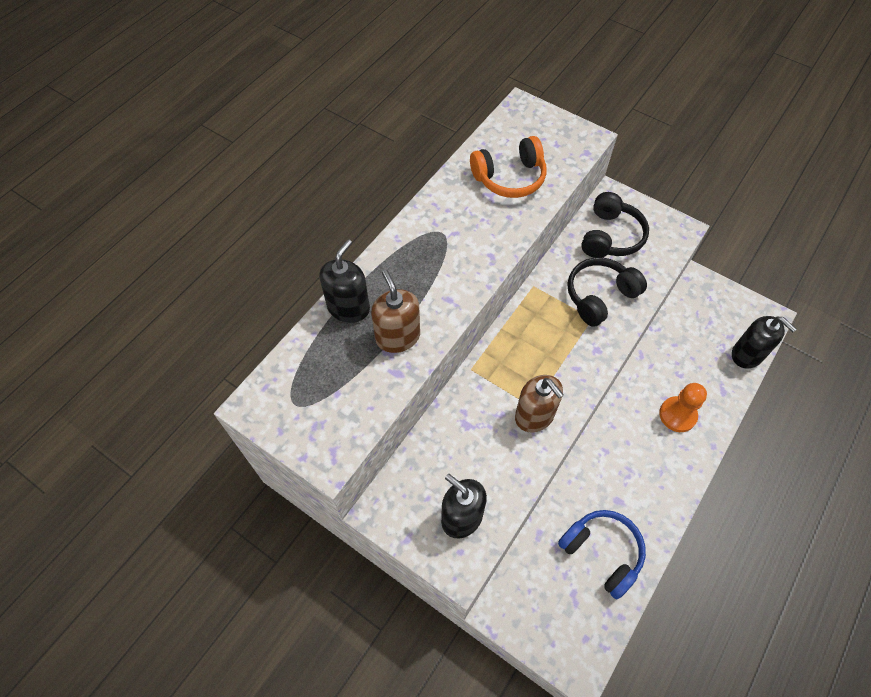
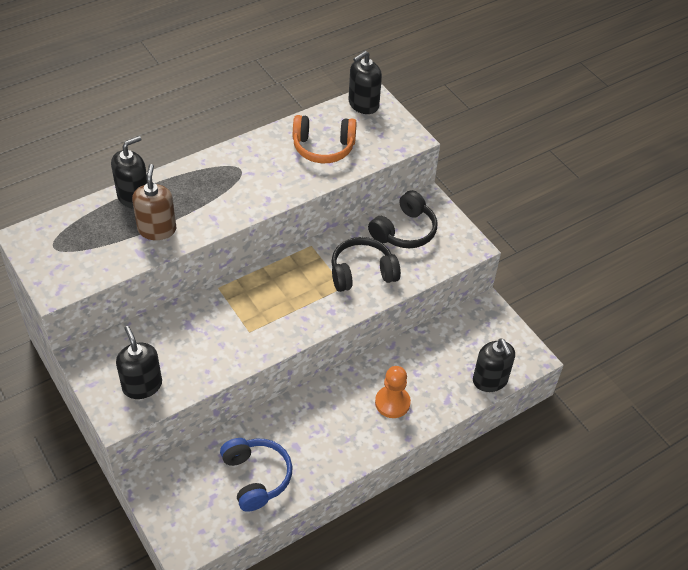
camera: 20 degrees right, 10 degrees down
brown soap dispenser [515,375,564,432] -> none
none -> black soap dispenser [349,51,382,114]

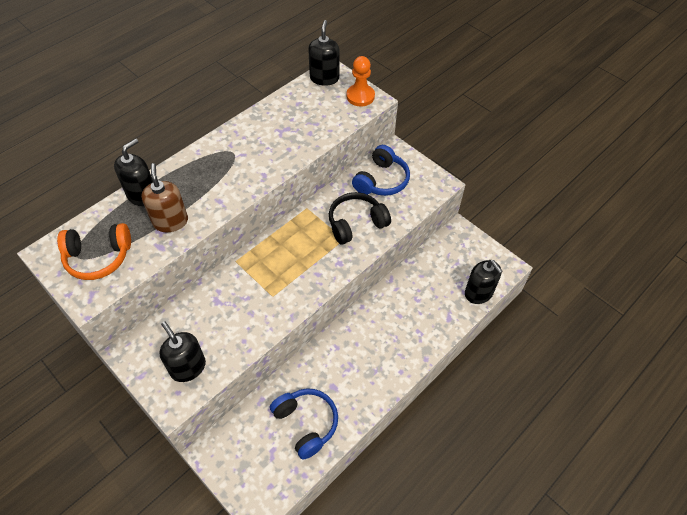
camera: 10 degrees left, 5 degrees up
orange headphones [293,115,357,163] -> orange headphones moved to [57,223,131,280]
black soap dispenser [349,51,382,114] -> black soap dispenser turned 150 degrees clockwise [308,20,339,86]
black headphones [368,190,437,248] -> blue headphones [352,145,410,196]
orange pawn [375,366,411,418] -> orange pawn moved to [346,56,375,107]

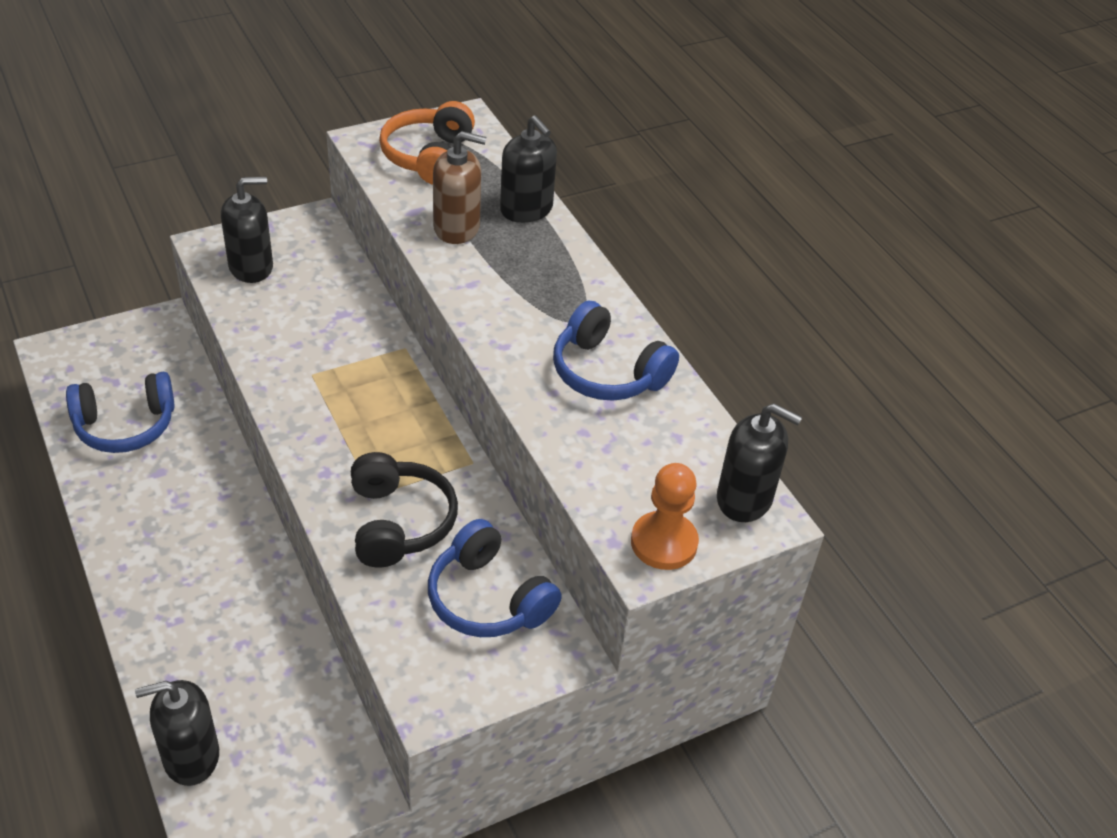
camera: 105 degrees right, 10 degrees down
none -> blue headphones [553,300,679,401]

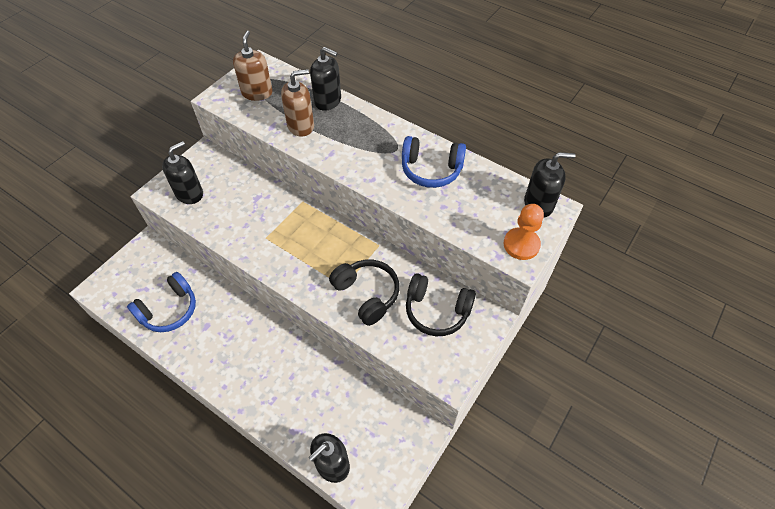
camera: 25 degrees left, 10 degrees up
orange headphones [379,101,475,185] -> brown soap dispenser [233,31,273,101]
blue headphones [428,519,562,637] -> black headphones [406,273,476,336]

